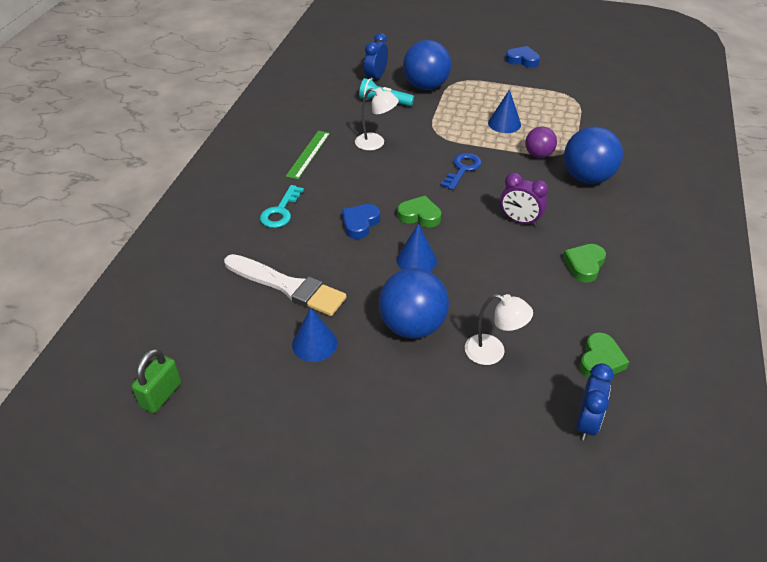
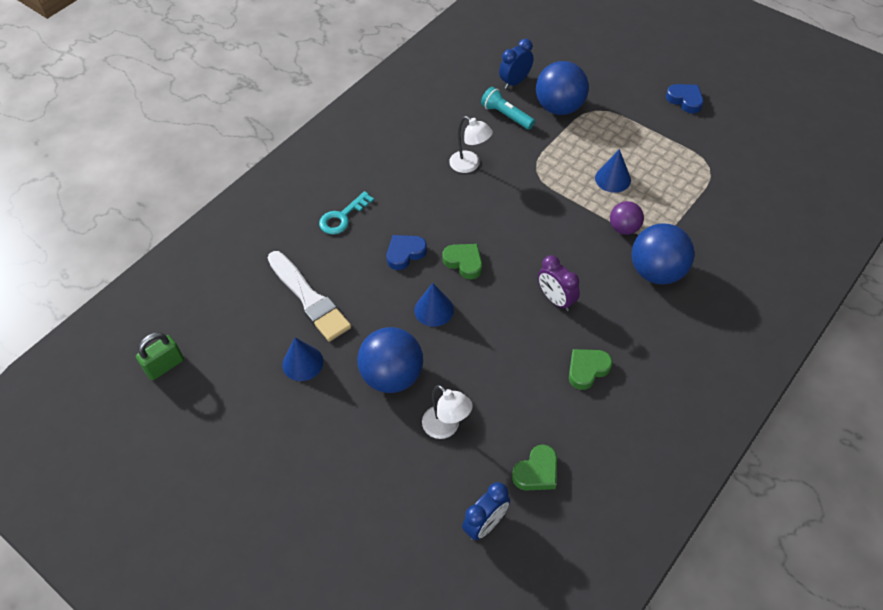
camera: 25 degrees right, 10 degrees up
green ruler [286,131,330,179] -> none
blue key [440,153,482,190] -> none

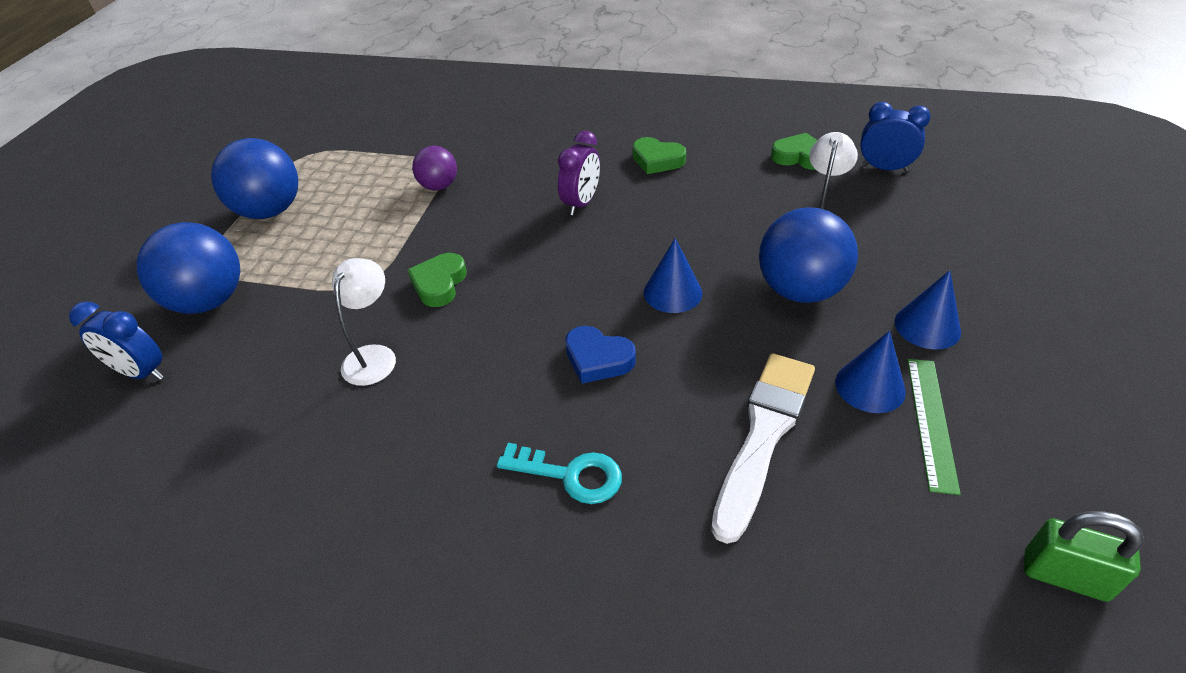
camera: 115 degrees left, 10 degrees down
green heart [442,244,482,279] -> green heart moved to [408,253,467,307]
turquoise flashlight [481,87,535,130] -> none
blue cone [595,149,631,193] -> blue cone moved to [895,270,961,350]
blue ball [631,223,695,284] -> blue ball moved to [211,138,298,219]
blue heart [666,84,703,113] -> none
none -> green ruler [907,359,961,495]

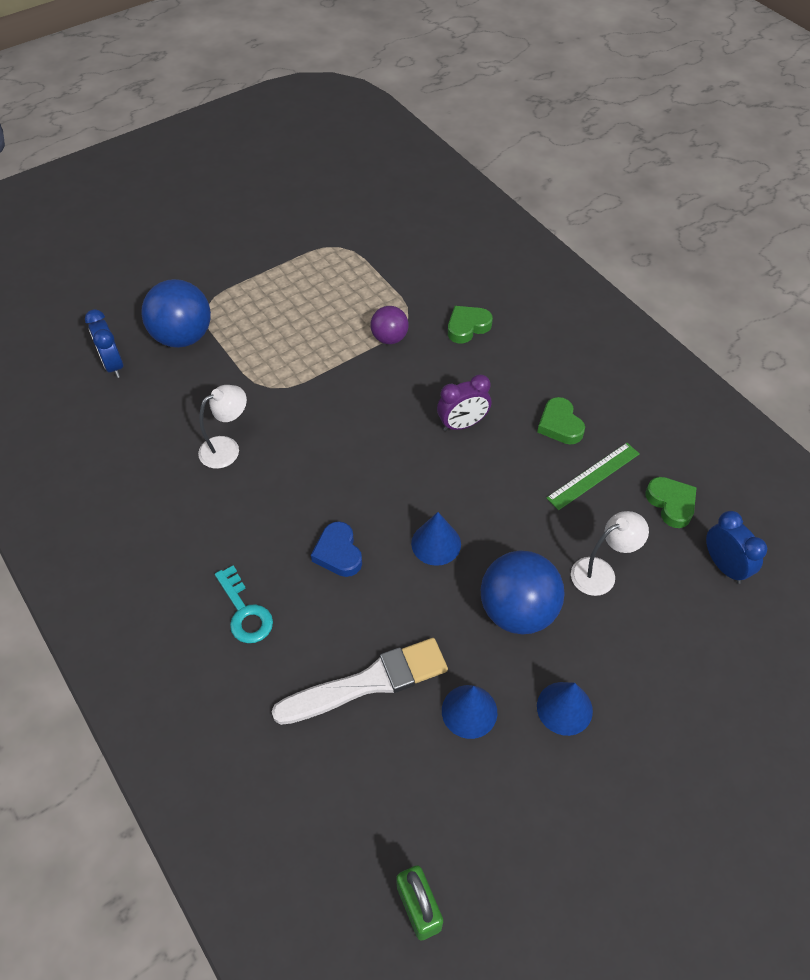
camera: 40 degrees right, 10 degrees up
blue ball [211,138,298,219] -> none
green heart [408,253,467,307] -> green heart moved to [448,306,493,343]
green ruler [907,359,961,495] -> green ruler moved to [546,443,640,510]

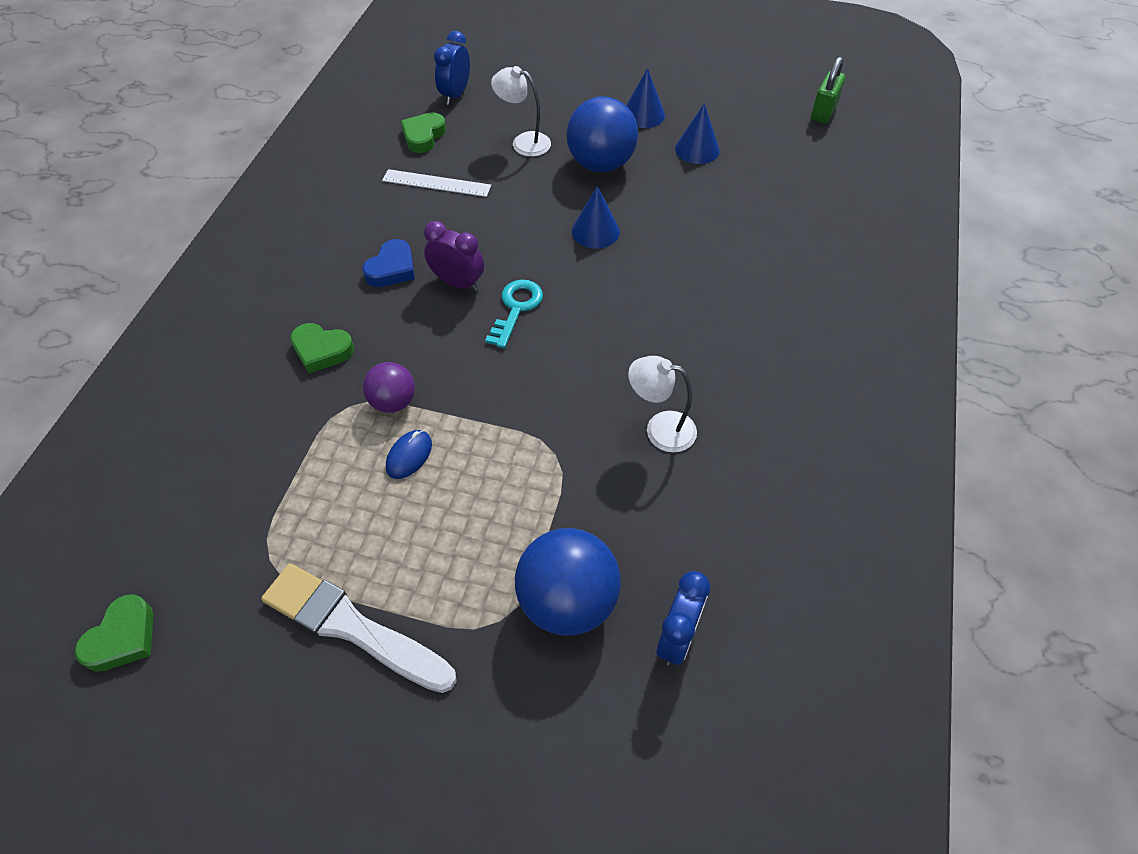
camera: 130 degrees left, 0 degrees up
turquoise key [215,565,273,643] -> turquoise key moved to [485,280,543,348]
white brush [271,638,448,725] -> white brush moved to [261,563,457,693]
blue heart [311,521,362,577] -> blue heart moved to [362,239,415,287]
green heart [537,397,585,445] -> green heart moved to [75,594,153,672]
green ruler [546,443,640,510] -> white ruler [382,169,491,197]
none -> blue mouse [386,430,432,479]

